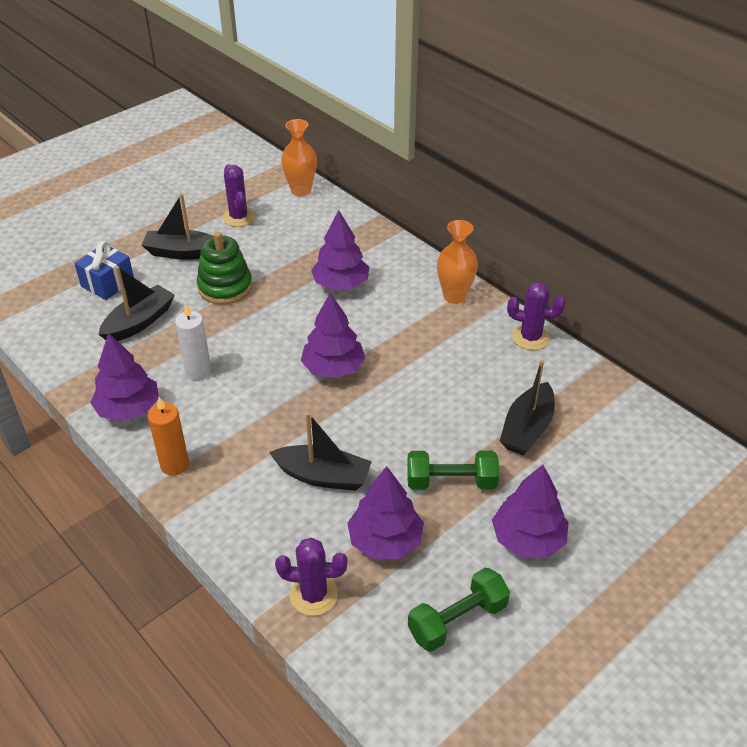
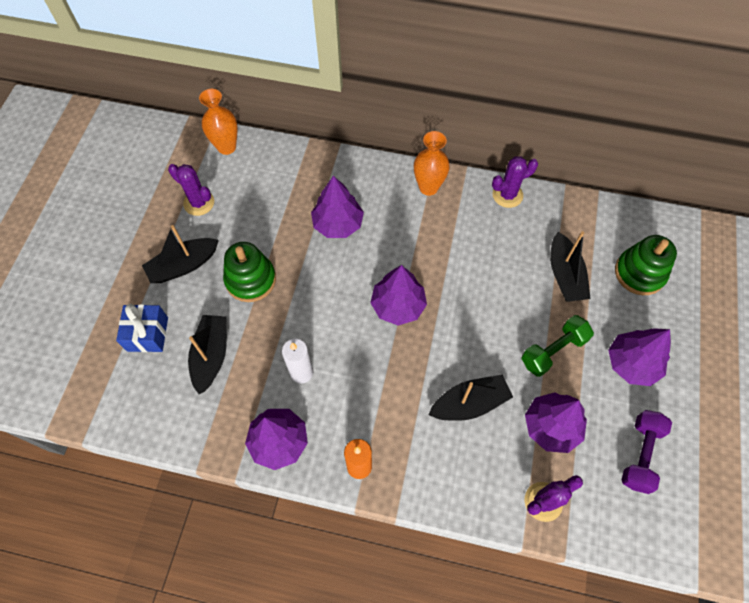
camera: 35 degrees left, 20 degrees up
green dumbbell [408,568,510,652] -> purple dumbbell [621,410,672,494]
none -> green stacking toy [615,235,677,295]

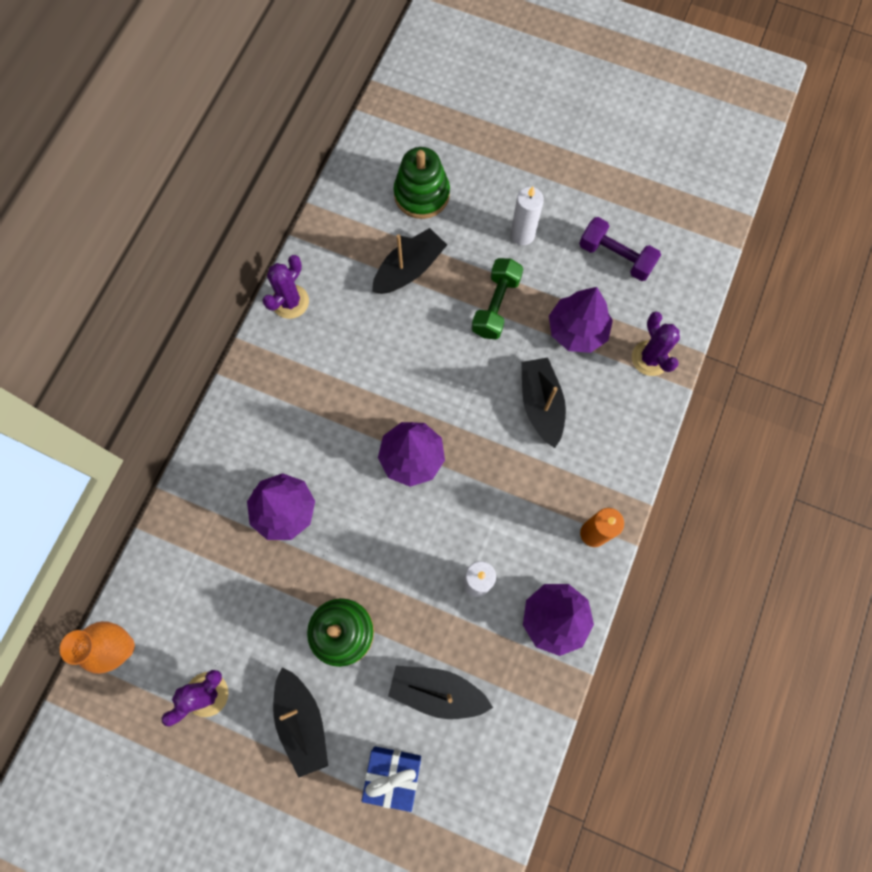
camera: 80 degrees left, 10 degrees up
orange vase [414,131,450,196] -> none
purple cactus [492,156,538,208] -> purple cactus turned 45 degrees clockwise [262,255,309,319]
green dumbbell [521,315,594,377] -> green dumbbell turned 45 degrees clockwise [471,258,523,340]
black boat [550,231,591,302] -> black boat turned 45 degrees counterclockwise [372,228,447,294]
purple tree [608,328,671,386] -> white candle [511,186,544,245]

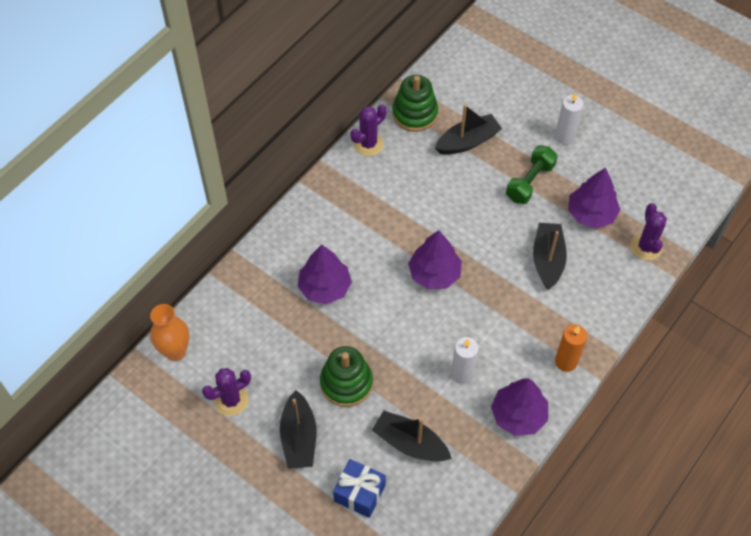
camera: 15 degrees right, 15 degrees down
green stacking toy [393,147,450,219] -> green stacking toy moved to [392,75,438,132]
purple dumbbell [579,217,661,281] -> none

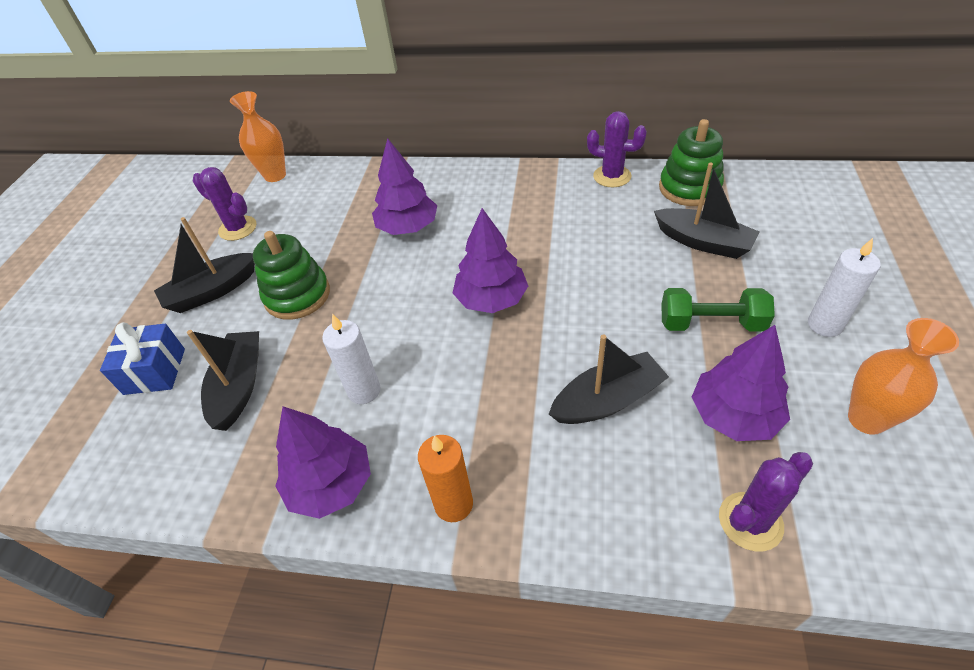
camera: 65 degrees right, 10 degrees down
none -> orange vase [848,318,959,435]

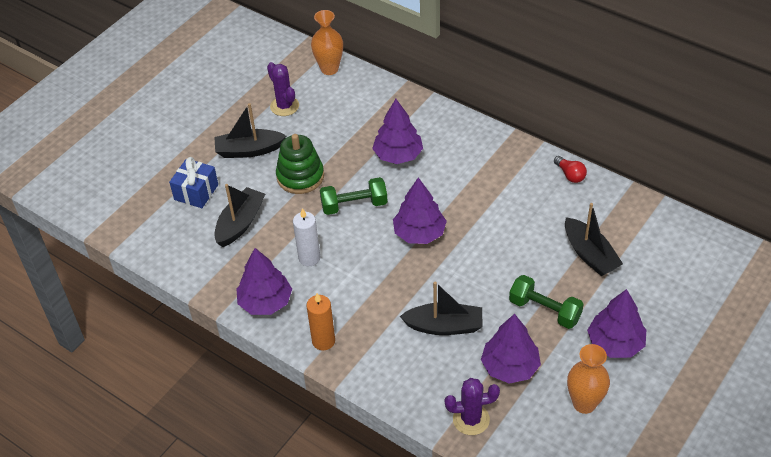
camera: 25 degrees right, 0 degrees up
purple cactus [587,111,647,187] -> red light bulb [554,156,587,183]
green stacking toy [659,119,724,206] -> none
white candle [808,238,881,337] -> purple tree [587,289,646,358]
none -> green dumbbell [320,177,388,215]

